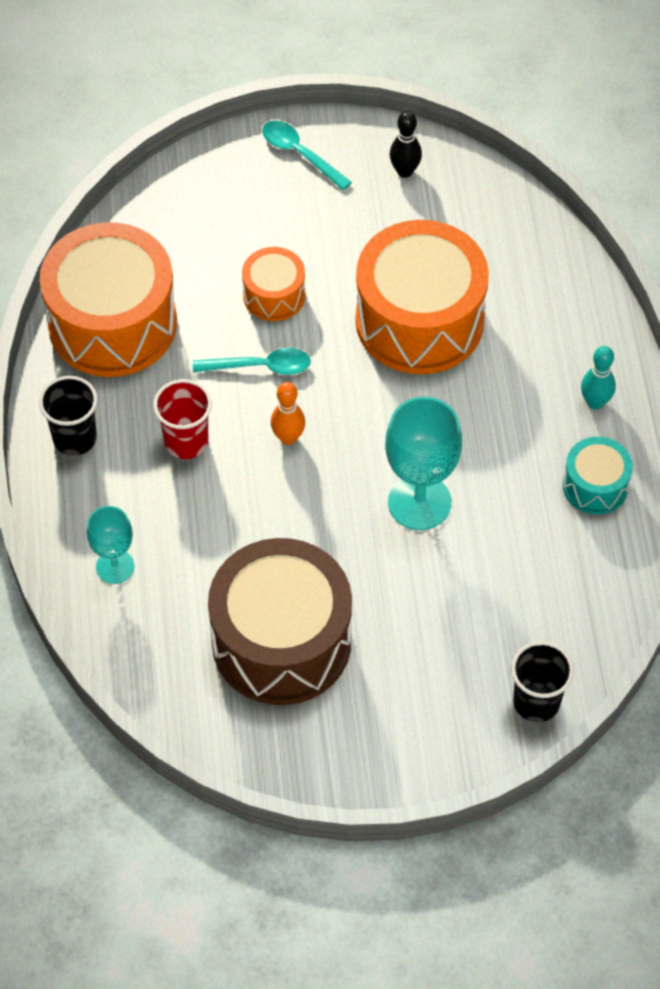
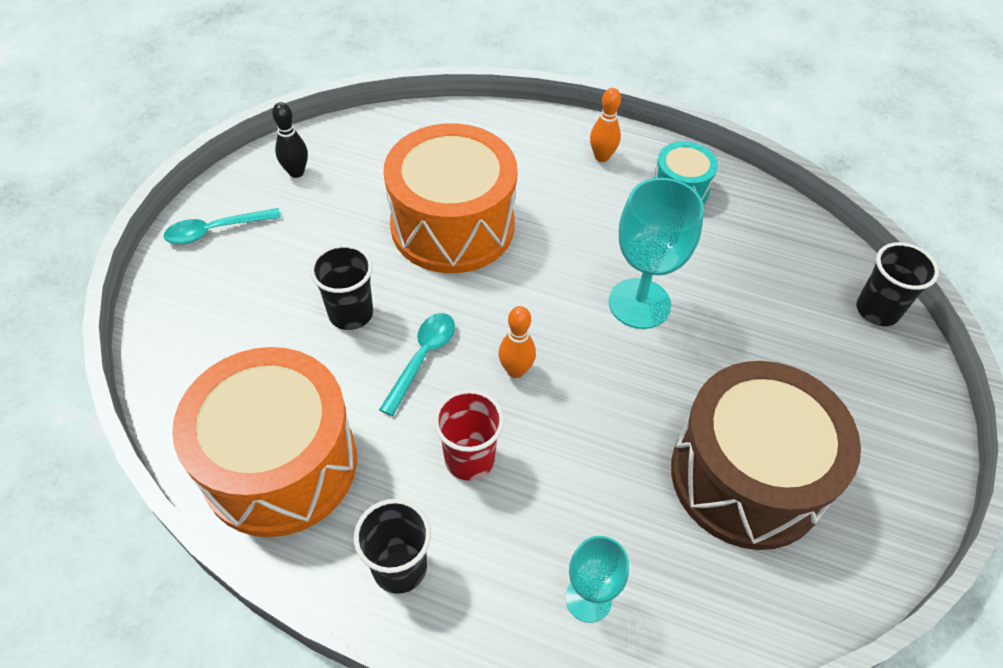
camera: 65 degrees left, 5 degrees down
orange drum [242,247,305,321] -> black cup [310,244,373,330]
turquoise bowling pin [581,346,616,409] -> orange bowling pin [590,88,621,162]

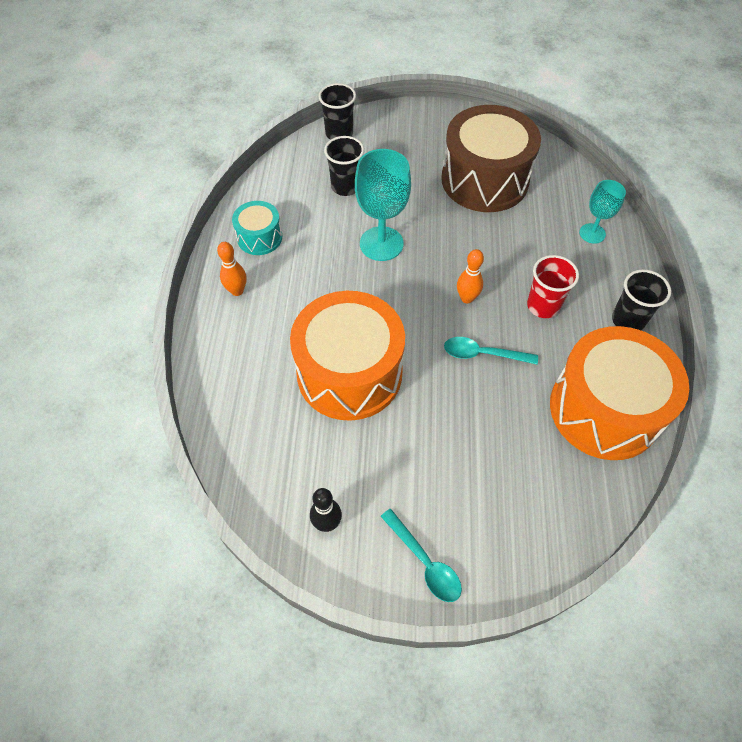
camera: 105 degrees left, 5 degrees up
black cup [310,244,373,330] -> black cup moved to [324,136,364,196]

